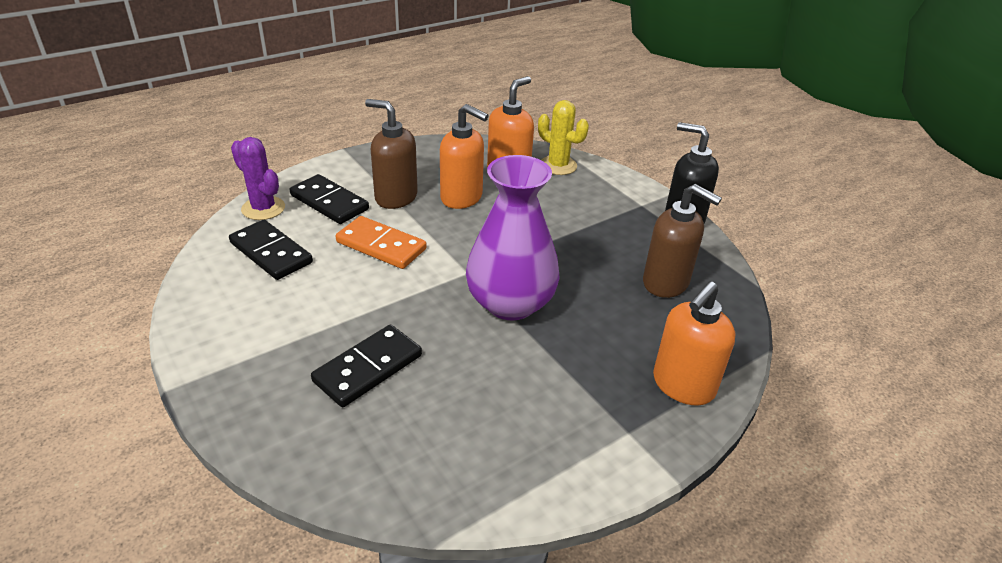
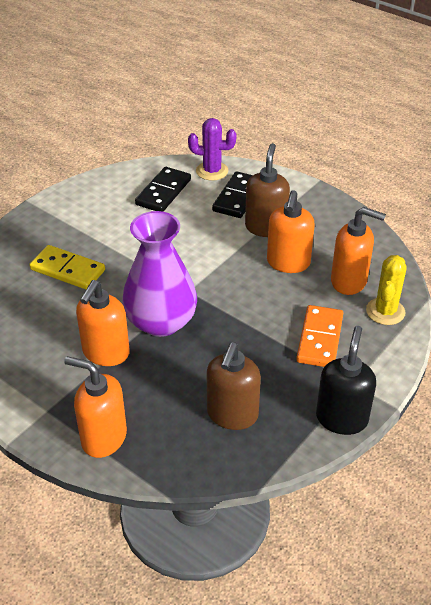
camera: 75 degrees right, 5 degrees up
purple cactus [231,137,285,220] -> purple cactus turned 75 degrees clockwise [188,118,237,181]
black domino [311,325,422,407] -> yellow domino [29,245,105,289]
orange domino [336,216,427,269] -> orange domino moved to [296,305,343,367]
none -> orange soap dispenser [76,280,130,366]

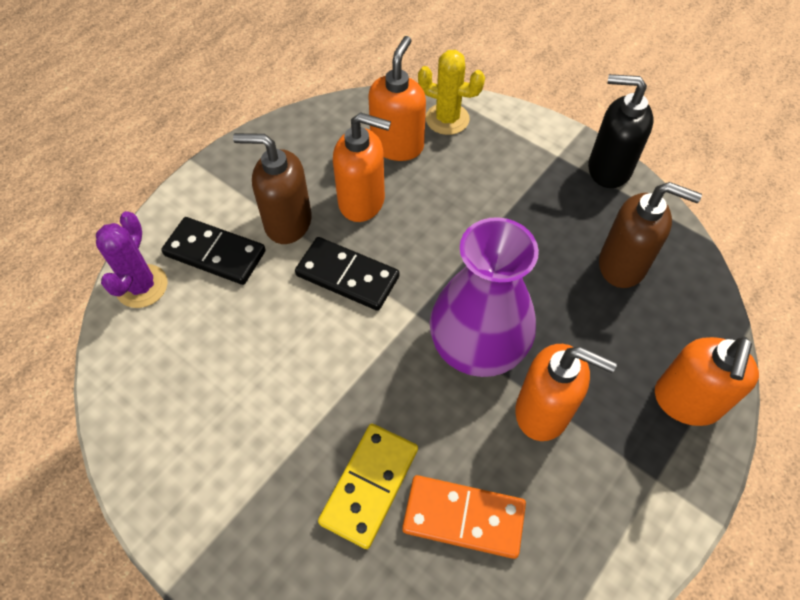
camera: 90 degrees left, 15 degrees up
black domino [135,167,191,212] -> black domino moved to [295,237,399,311]
orange domino [296,305,343,367] -> orange domino moved to [402,475,526,559]

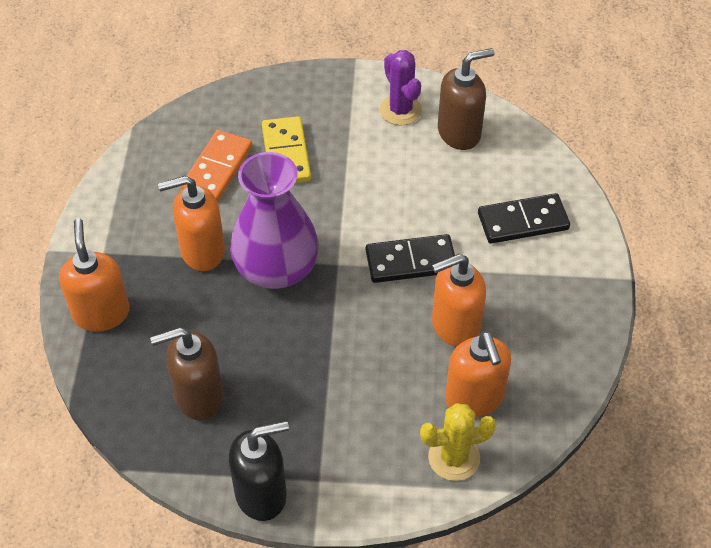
camera: 145 degrees right, 5 degrees down
purple cactus [96,211,168,308] -> purple cactus moved to [380,50,422,125]
brown soap dispenser [233,133,312,244] -> brown soap dispenser moved to [438,48,495,150]
orange domino [402,475,526,559] -> orange domino turned 45 degrees counterclockwise [181,130,252,202]

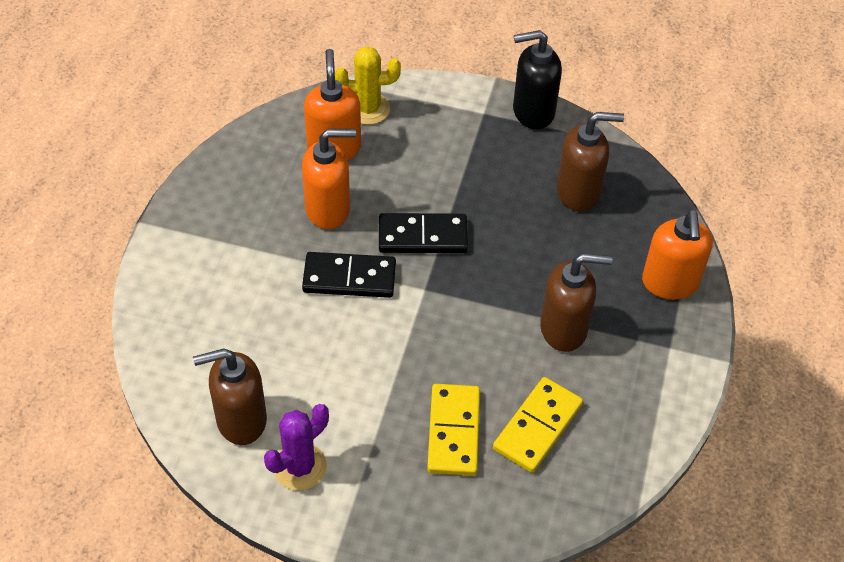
camera: 170 degrees left, 0 degrees up
orange soap dispenser [158,176,225,271] -> brown soap dispenser [540,253,612,352]
orange domino [181,130,252,202] -> yellow domino [493,377,583,473]
purple vase [230,152,319,289] -> none
purple cactus [380,50,422,125] -> purple cactus turned 60 degrees clockwise [264,404,329,491]
black domino [478,193,570,244] -> black domino moved to [379,213,468,253]

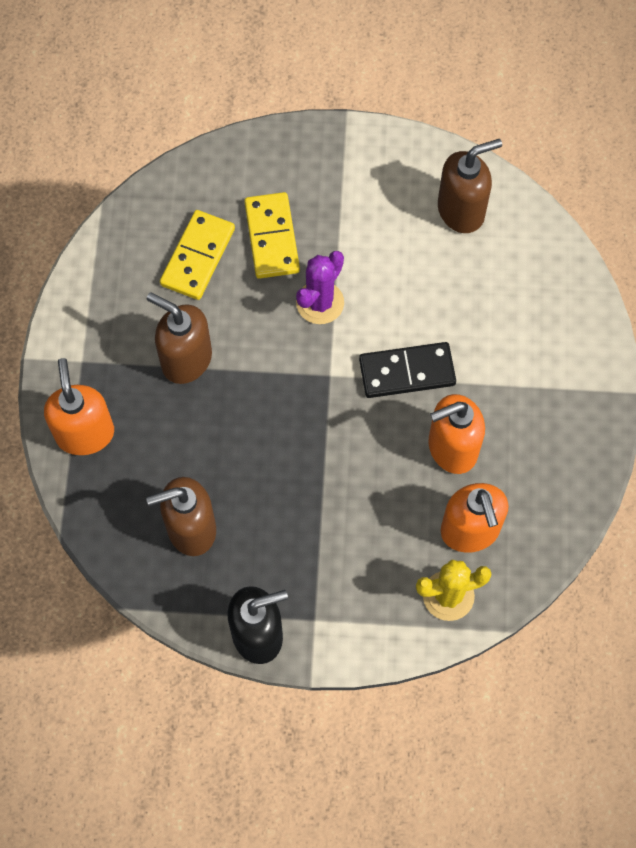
camera: 170 degrees right, 15 degrees up
purple cactus [264,404,329,491] -> purple cactus moved to [296,251,344,324]
black domino [379,213,468,253] -> none
brown soap dispenser [540,253,612,352] -> brown soap dispenser turned 45 degrees clockwise [147,292,212,384]

